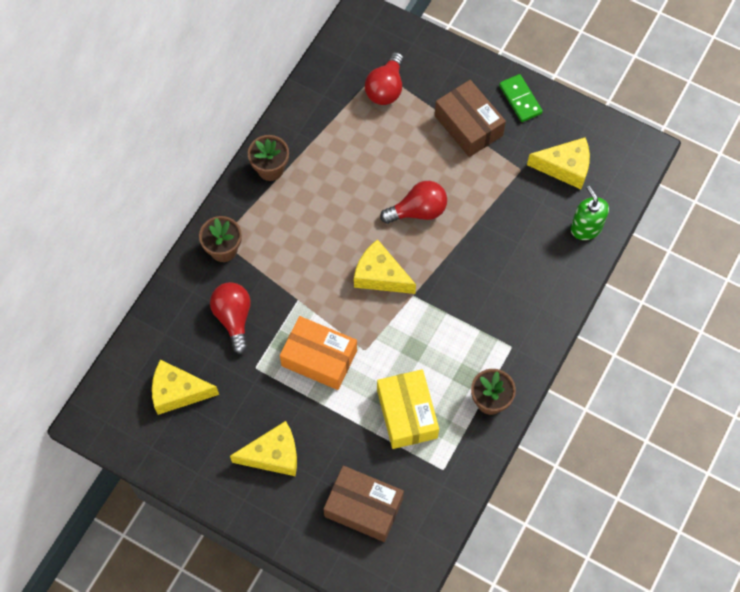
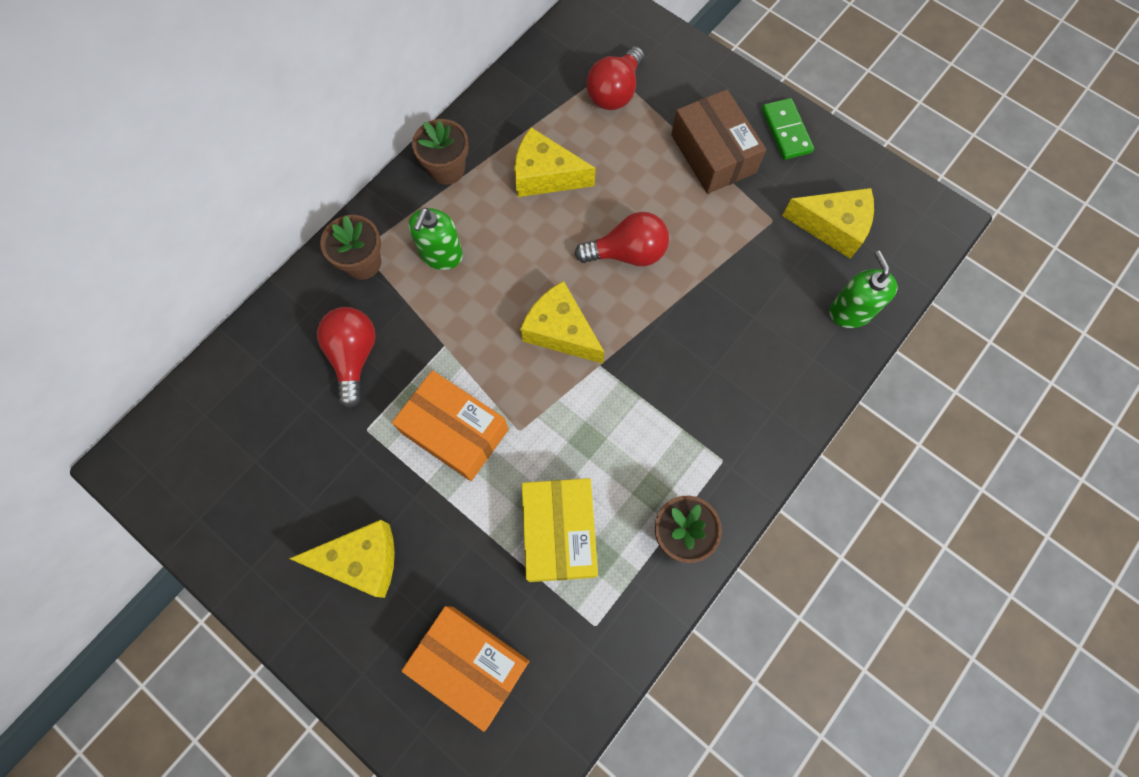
camera: 10 degrees right, 5 degrees up
yellow cheese [152,360,219,415] -> yellow cheese moved to [514,127,596,197]
brown box [323,466,404,542] -> orange box [402,606,529,732]
none -> green soap dispenser [409,208,463,270]

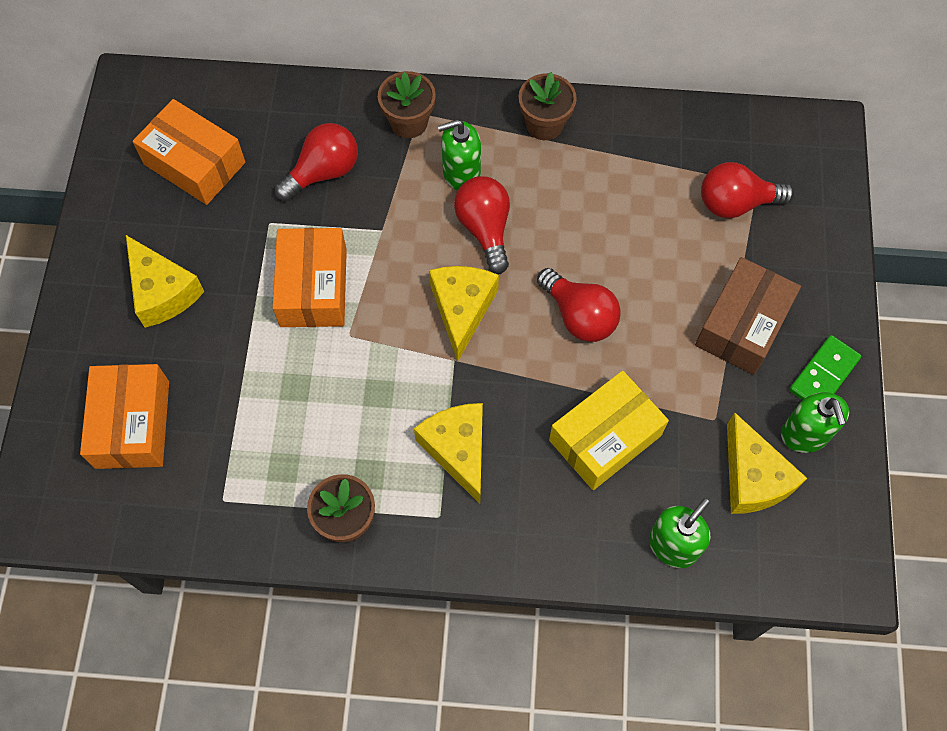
camera: 55 degrees right, 5 degrees down
yellow cheese [514,127,596,197] -> yellow cheese moved to [414,403,483,504]
yellow box [522,478,598,582] -> yellow box moved to [549,371,669,490]
none -> orange box [133,99,245,205]
none -> red light bulb [454,176,510,274]
none -> green soap dispenser [781,392,849,453]

